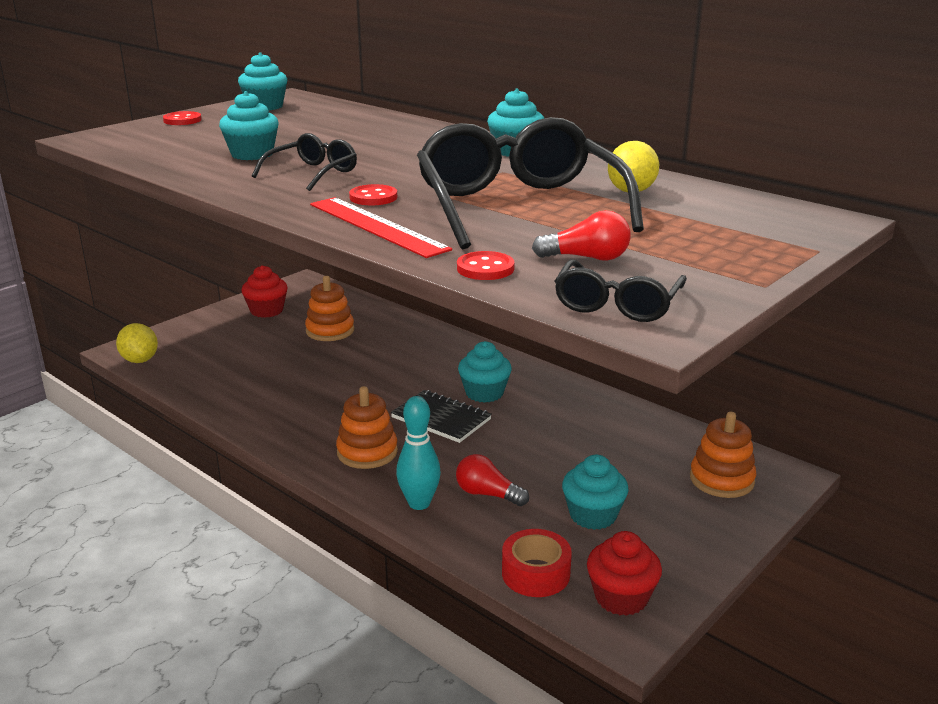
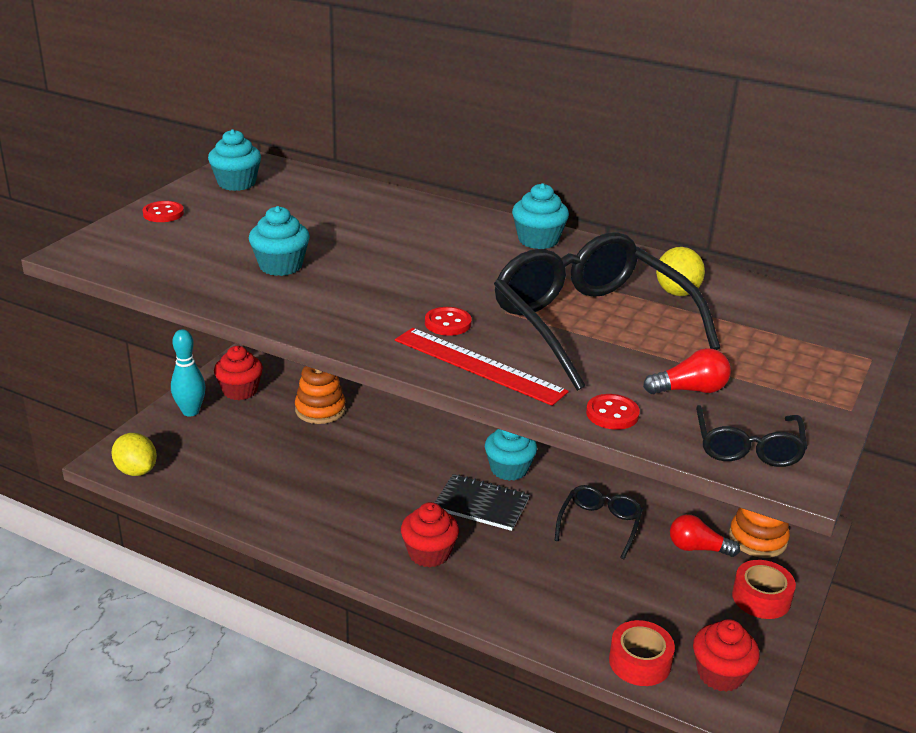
camera: 15 degrees left, 5 degrees up
black glasses [252,133,357,191] -> black glasses moved to [554,485,643,560]
orange stacking toy [336,386,398,469] -> red cupcake [401,502,459,567]
turquoise bowling pin [396,396,441,510] -> turquoise bowling pin moved to [171,329,206,417]
red light bulb [456,454,529,506] -> red light bulb moved to [670,514,740,557]
turquoise cupcake [562,455,629,530] -> none
none -> red tape [732,560,796,619]

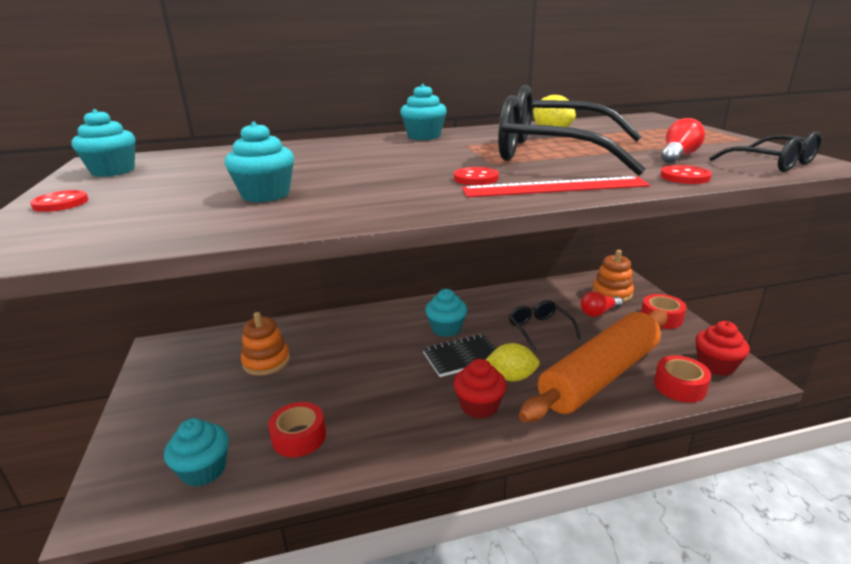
camera: 40 degrees left, 5 degrees down
yellow lemon [111,433,157,476] -> yellow lemon moved to [485,343,540,381]
turquoise bowling pin [171,329,206,417] -> none
red cupcake [214,346,263,400] -> none
none -> turquoise cupcake [164,418,228,487]
none -> red tape [268,402,326,457]
none -> orange rolling pin [519,310,667,422]

